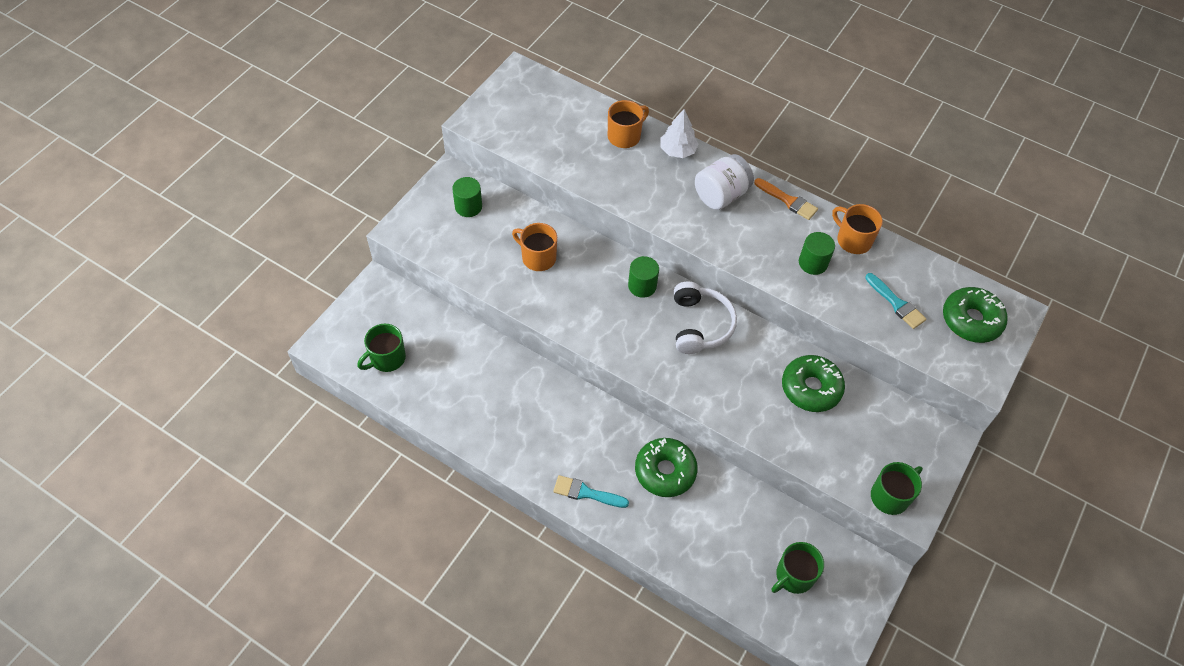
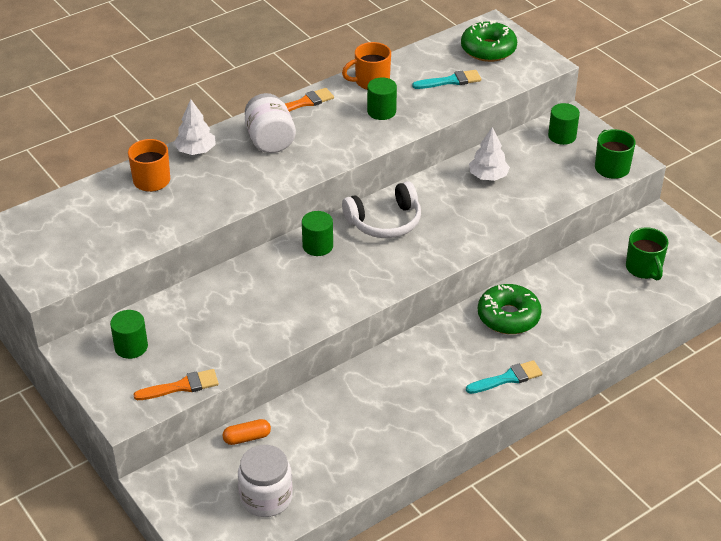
camera: 65 degrees left, 15 degrees down
green mug [357,324,406,372] -> white jar [238,445,292,517]
orange mug [512,223,557,271] -> none
turquoise brush [553,475,629,508] -> turquoise brush turned 150 degrees counterclockwise [466,360,543,394]
white headphones [674,281,737,354] -> white headphones turned 135 degrees clockwise [342,181,421,238]
green donut [782,355,845,412] -> white tree [469,127,510,181]
none -> orange brush [133,369,219,400]
none -> orange capsule [223,419,271,445]
none -> green cylinder [548,103,580,145]

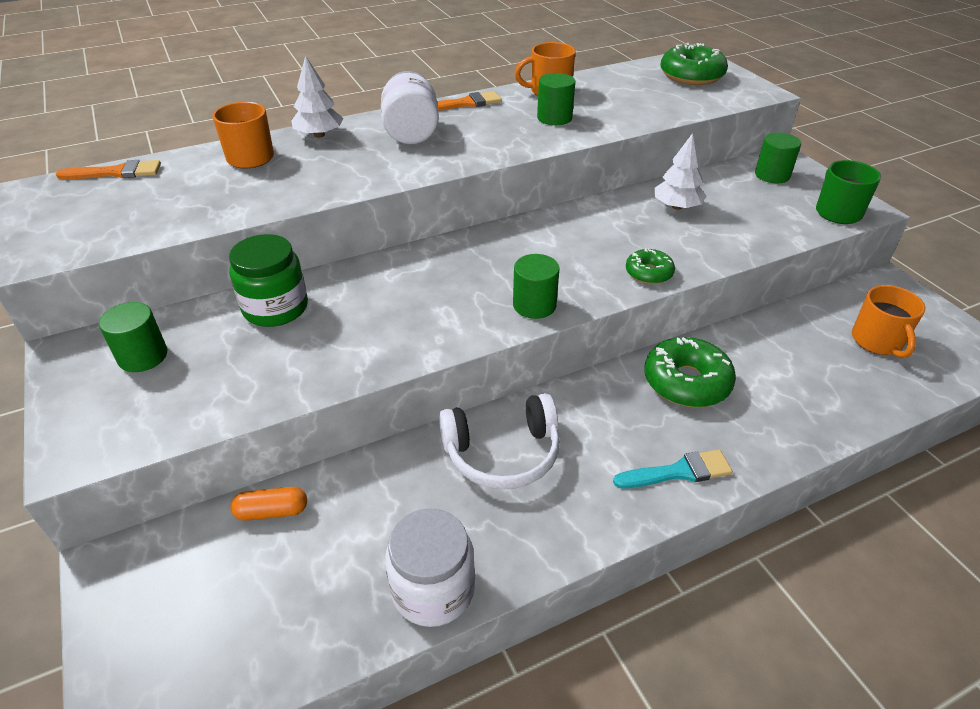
camera: 10 degrees right, 0 degrees up
orange brush [133,369,219,400] -> orange brush moved to [56,160,161,179]
white jar [238,445,292,517] -> white jar moved to [385,508,475,627]
green cylinder [302,211,333,256] -> green cylinder moved to [513,254,560,319]
white headphones [342,181,421,238] -> white headphones moved to [439,393,560,489]
turquoise brush [412,70,481,89] -> none
green mug [626,227,669,281] -> orange mug [852,285,926,358]
none -> green jar [229,234,308,327]
none -> green donut [626,249,675,284]

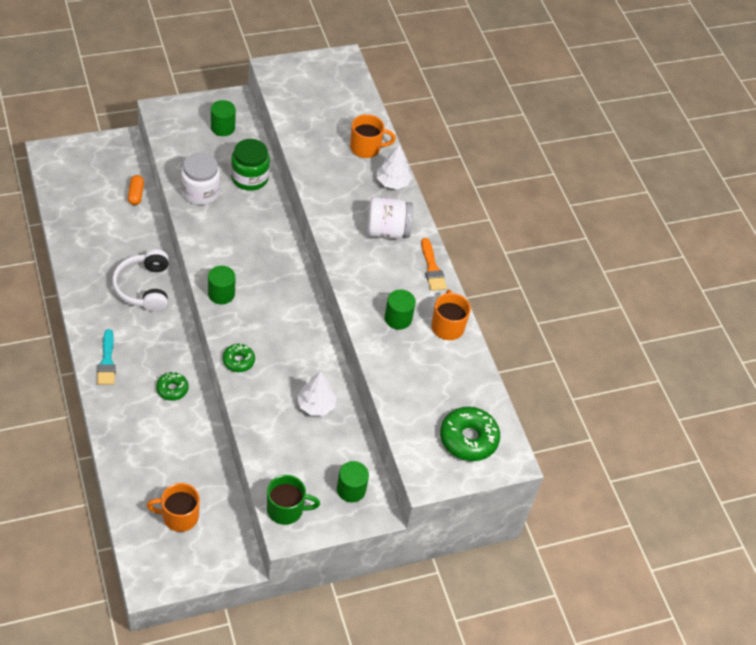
camera: 90 degrees right, 10 degrees up
orange brush [56,160,161,179] -> none
white jar [385,508,475,627] -> white jar moved to [181,153,220,205]
green donut [645,337,736,408] -> green donut [156,372,189,401], size x0.57

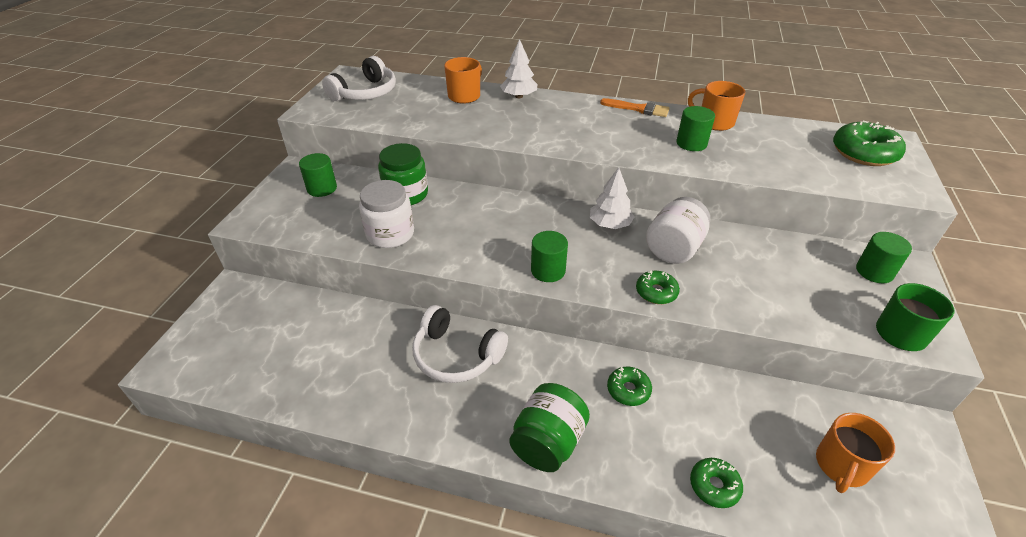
camera: 50 degrees left, 10 degrees down
turquoise brush [97,329,116,385] -> green jar [509,383,590,472]
orange capsule [128,175,144,205] -> none
white tree [297,371,337,415] -> white tree moved to [590,167,635,229]
white jar [367,197,413,239] -> white jar moved to [646,197,710,264]
none -> white headphones [322,56,396,101]
none -> green donut [690,458,743,508]

